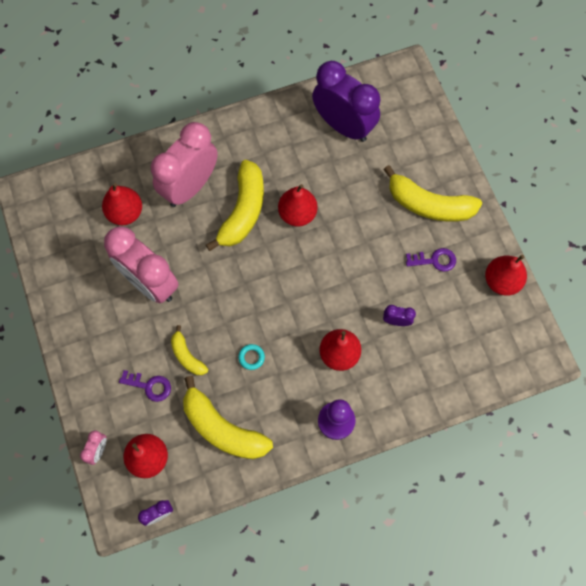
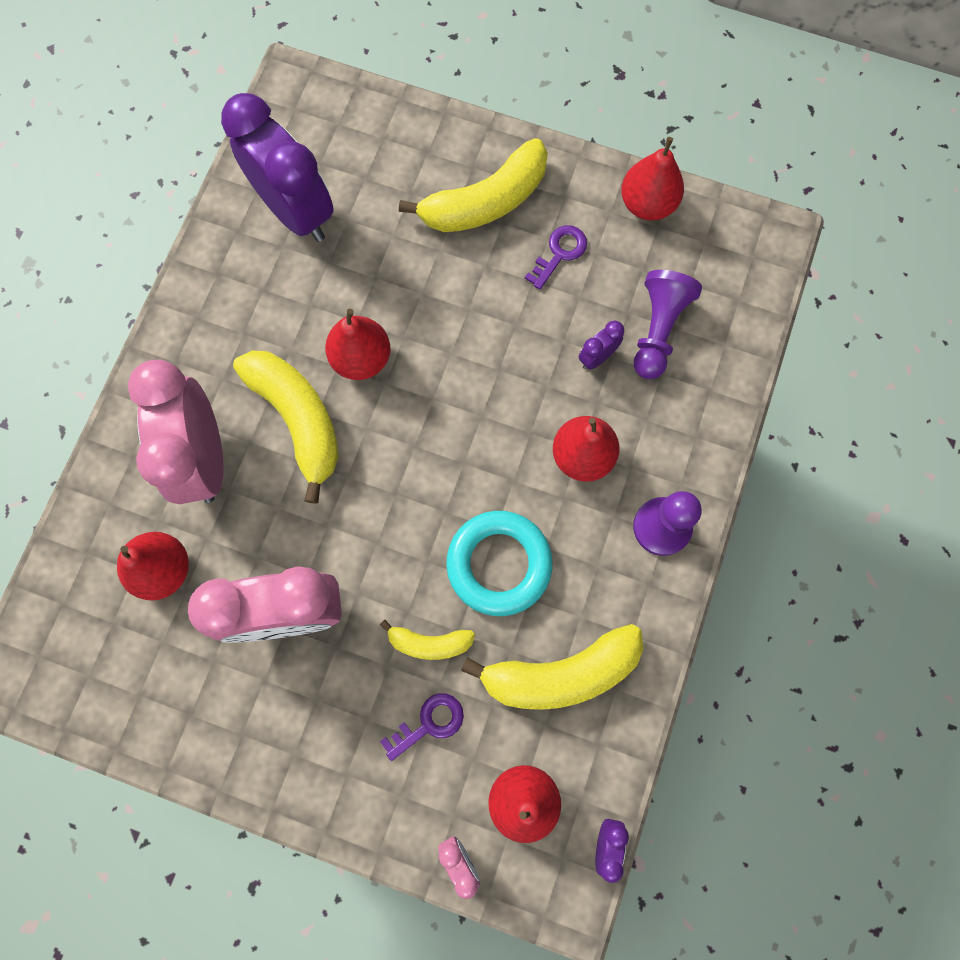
camera: 50 degrees left, 5 degrees up
turquoise ring [238,344,265,370] -> turquoise ring [446,511,553,616], size x2.47
purple clock [312,61,380,142] -> purple clock turned 60 degrees clockwise [221,93,334,242]
none -> purple pawn [634,270,702,379]

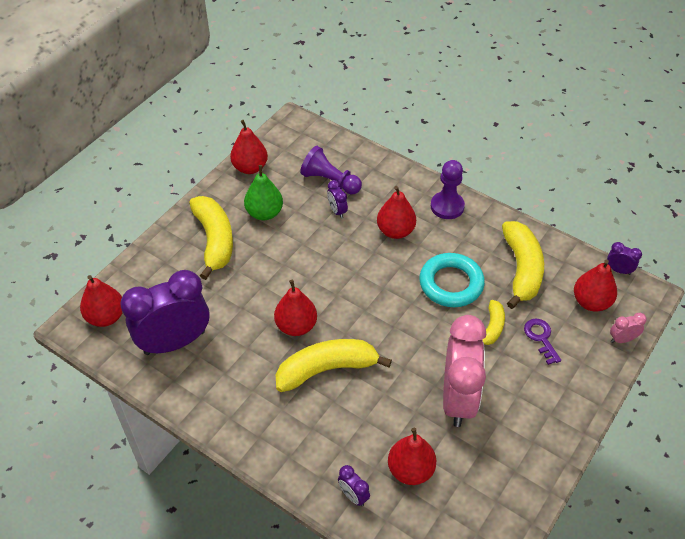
camera: 75 degrees left, 25 degrees down
pink clock [128,360,224,504] -> none
purple key [525,225,587,290] -> green pear [244,165,283,220]
none -> red pear [80,275,123,327]
none -> purple clock [338,465,370,506]

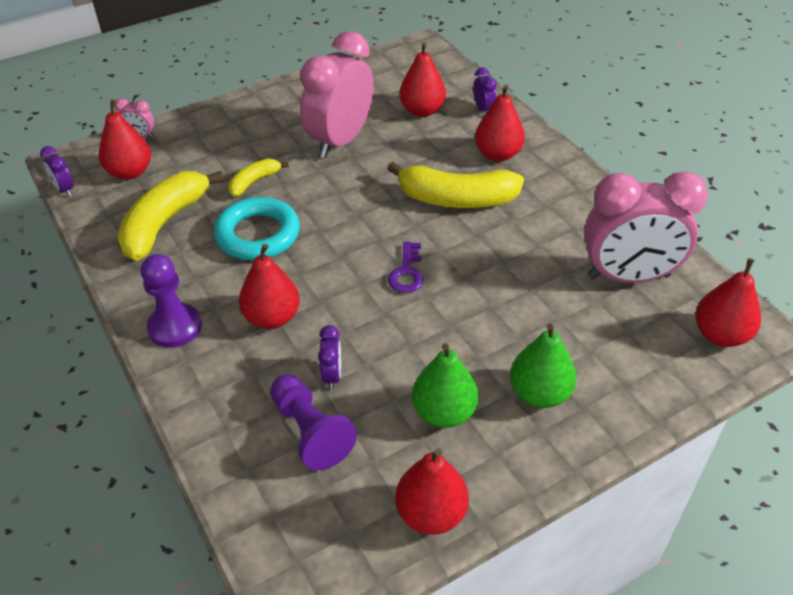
camera: 155 degrees left, 5 degrees down
purple clock [120,270,210,355] -> pink clock [584,171,708,283]
yellow banana [189,196,233,280] -> green pear [510,324,577,408]
red pear [274,280,317,336] -> red pear moved to [475,85,525,162]
purple key [524,318,561,365] -> purple key moved to [388,242,423,293]

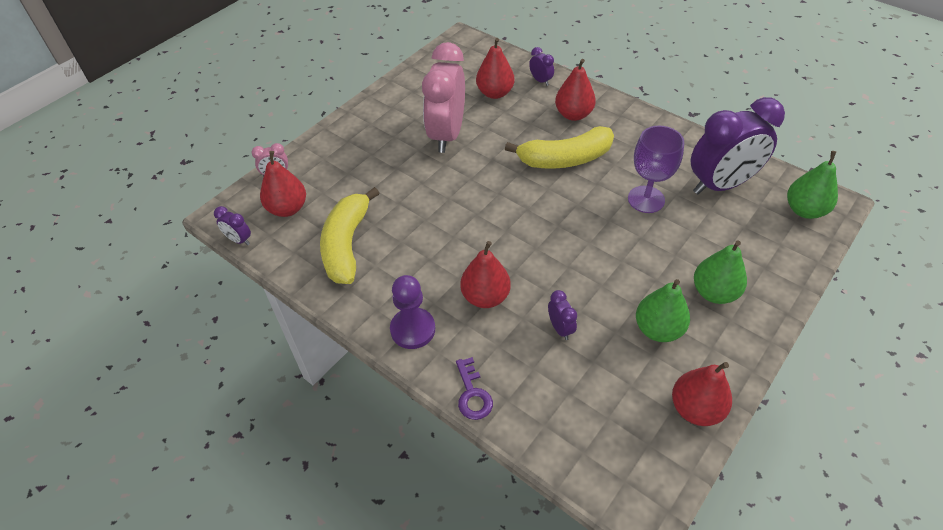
camera: 20 degrees left, 5 degrees up
turquoise ring [214,197,300,260] -> none
yellow banana [228,158,289,197] -> none
purple pawn [270,374,357,471] -> none
purple key [388,242,423,293] -> purple key moved to [456,357,493,420]
pink clock [584,171,708,283] -> purple clock [691,97,785,194]
red pear [695,258,761,347] -> green pear [787,151,838,219]
none -> purple goblet [628,126,684,213]

